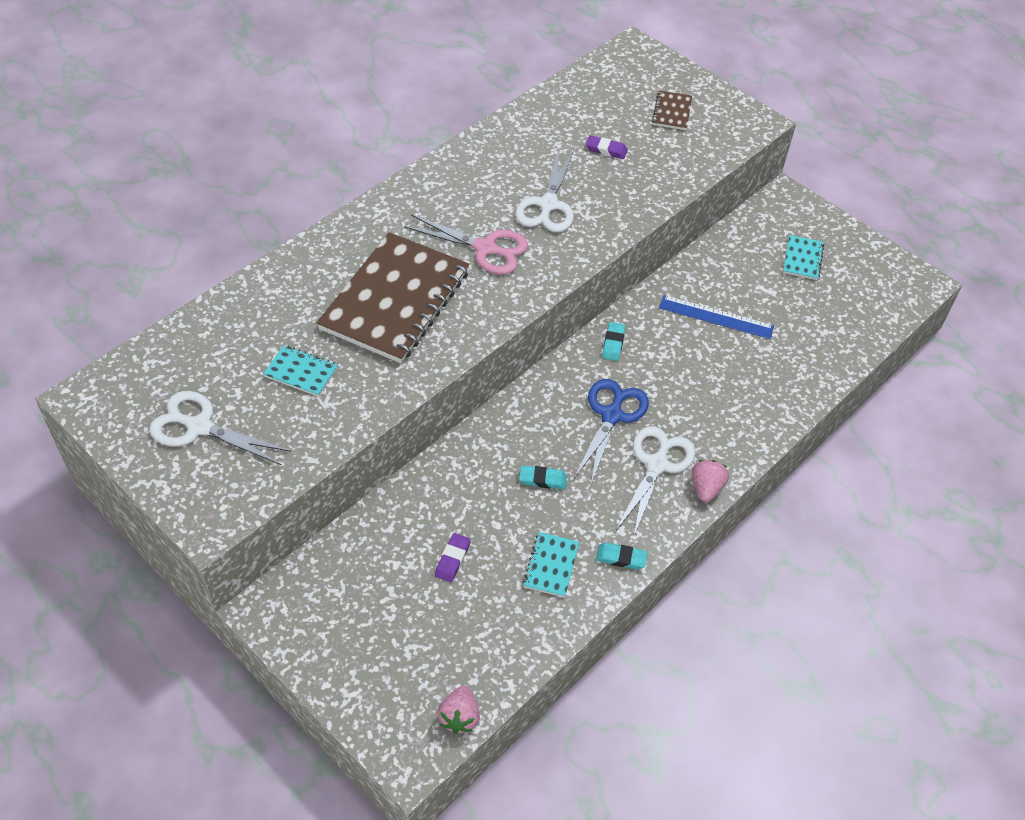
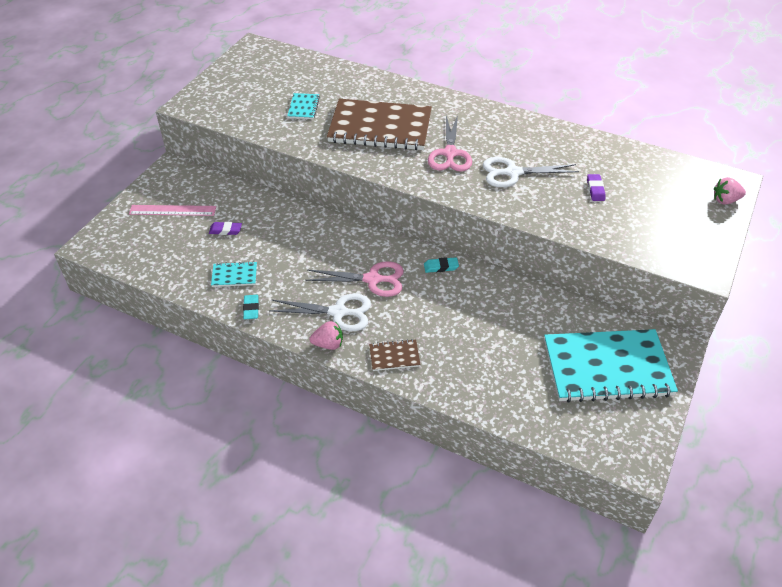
camera: 75 degrees right, 5 degrees down
white scissors [149,391,291,465] -> none
pink strawberry [438,686,480,734] -> pink strawberry moved to [714,177,746,205]
turquoise eraser [519,465,567,489] -> none
blue scissors [574,379,649,484] -> pink scissors [306,261,404,297]
brown notebook [652,91,692,130] -> brown notebook moved to [369,339,421,371]
blue ruler [659,295,774,339] -> none
turquoise notebook [783,235,824,280] -> turquoise notebook [544,329,678,403], size x2.39
none -> pink ruler [129,205,216,216]

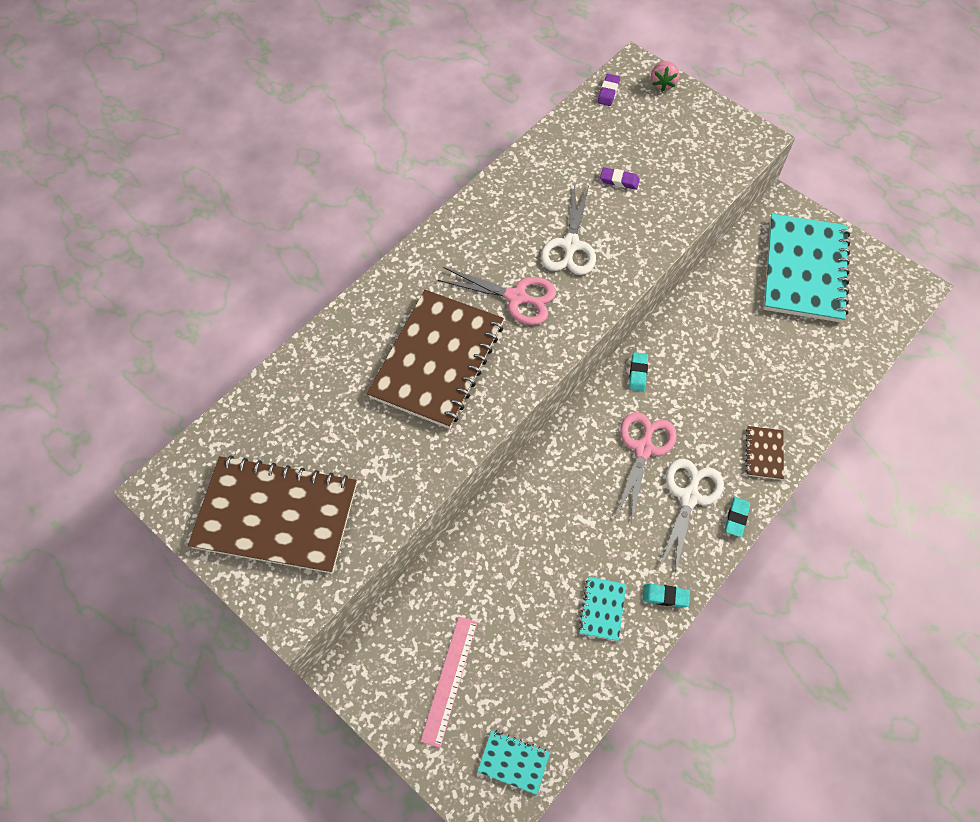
camera: 75 degrees left, 15 degrees up
purple eraser [209,222,242,235] -> purple eraser moved to [598,74,620,106]
turquoise notebook [287,93,320,119] -> turquoise notebook moved to [477,730,550,795]
pink strawberry [310,321,343,350] -> turquoise eraser [725,497,750,537]
none -> brown notebook [188,455,357,573]

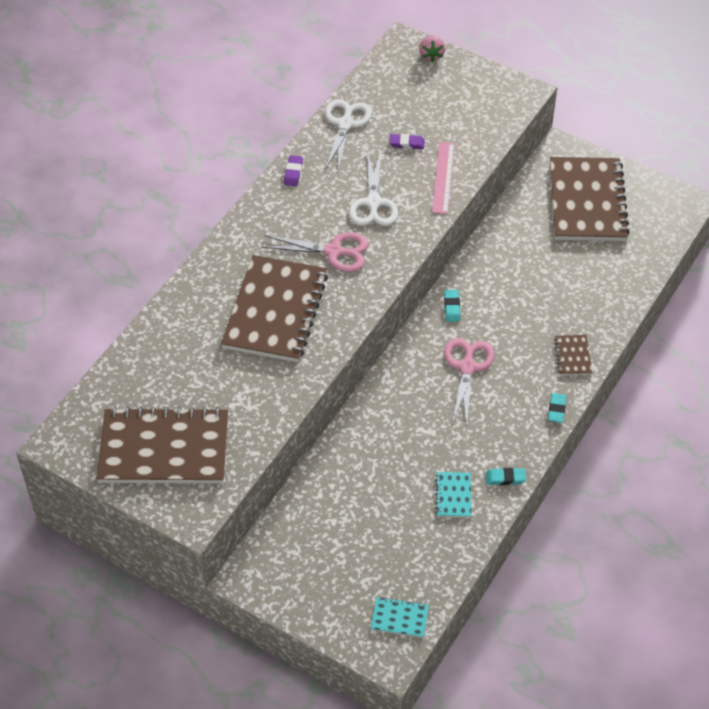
camera: 10 degrees left, 10 degrees down
pink ruler [420,617,478,748] -> pink ruler moved to [432,142,455,214]
purple eraser [598,74,620,106] -> purple eraser moved to [284,155,303,186]
white scissors [659,459,724,573] -> white scissors moved to [325,99,372,172]
turquoise notebook [764,214,850,323] -> brown notebook [550,157,630,241]

